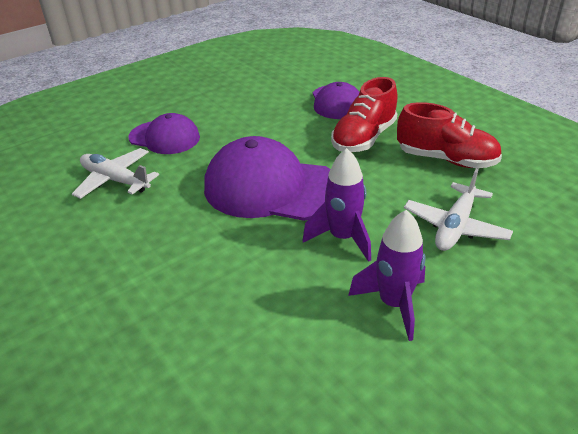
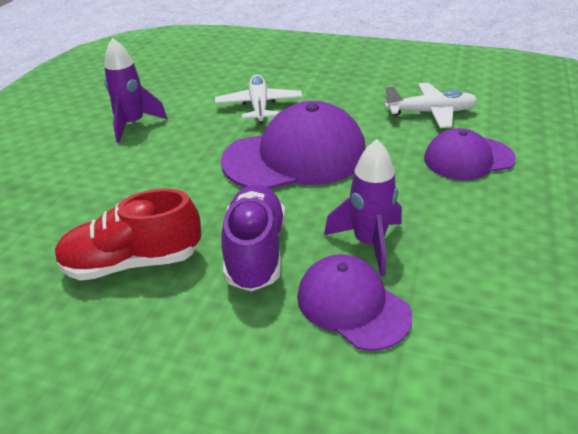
camera: 145 degrees right, 0 degrees up
purple rocket [302,148,371,262] -> purple rocket moved to [324,139,402,276]
red shoe [331,77,398,152] -> purple shoe [221,185,285,291]
white plane [404,168,513,251] -> white plane moved to [215,74,302,124]

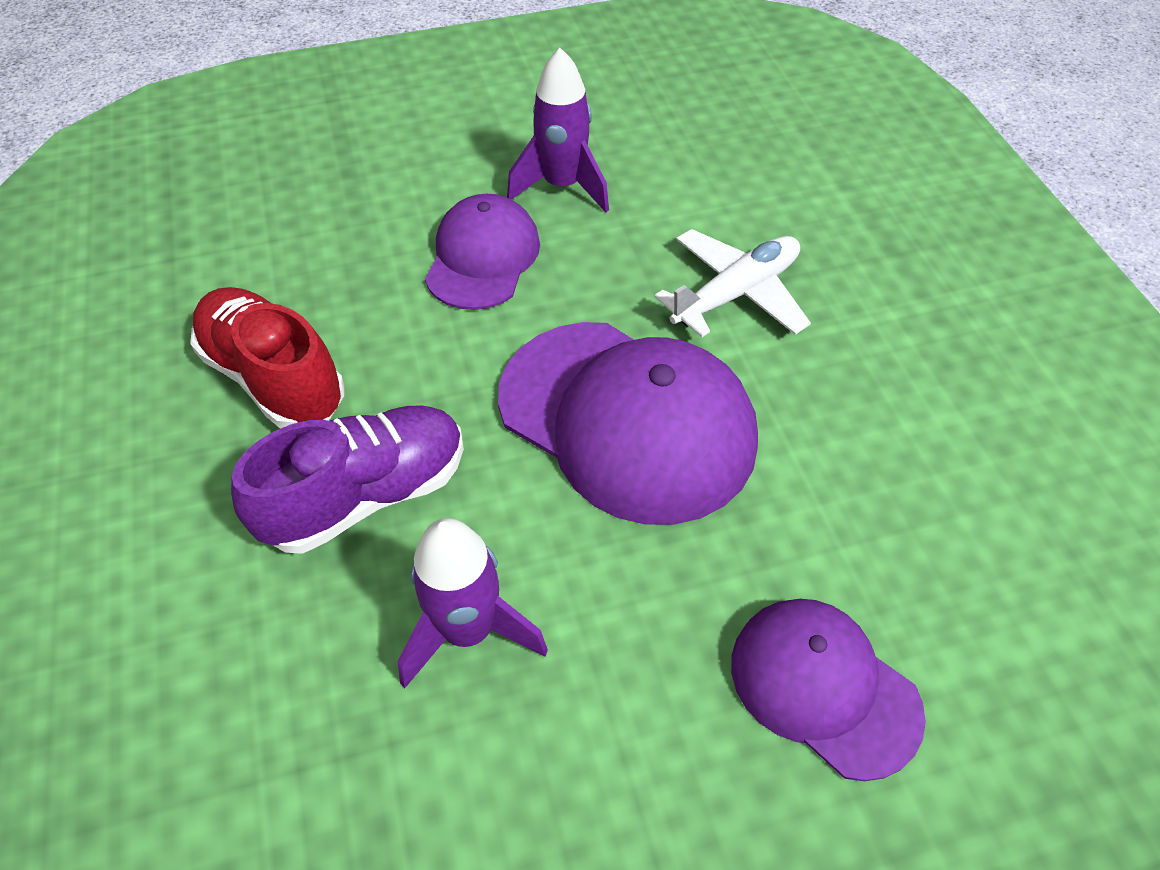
camera: 55 degrees right, 15 degrees up
purple cap [297,254,412,351] -> purple cap moved to [425,194,540,310]
white plane [384,83,478,128] -> none

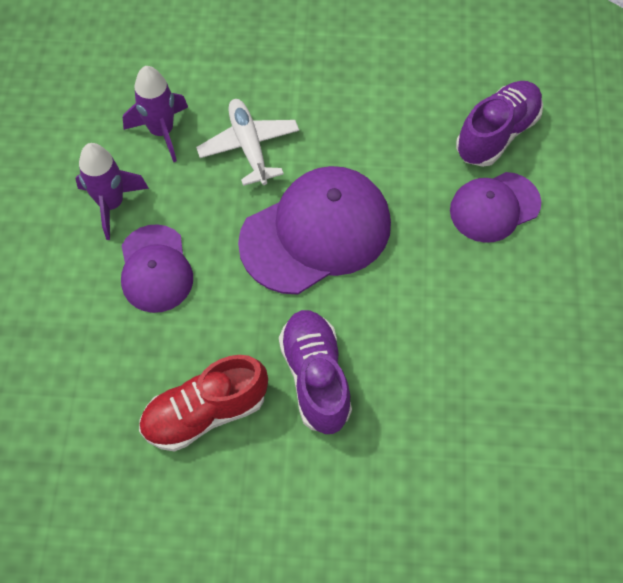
camera: 70 degrees left, 10 degrees up
purple rocket [398,518,548,688] -> purple rocket moved to [123,66,188,162]
purple cap [425,194,540,310] -> purple cap turned 135 degrees counterclockwise [121,224,193,313]
none -> purple shoe [456,81,543,167]

